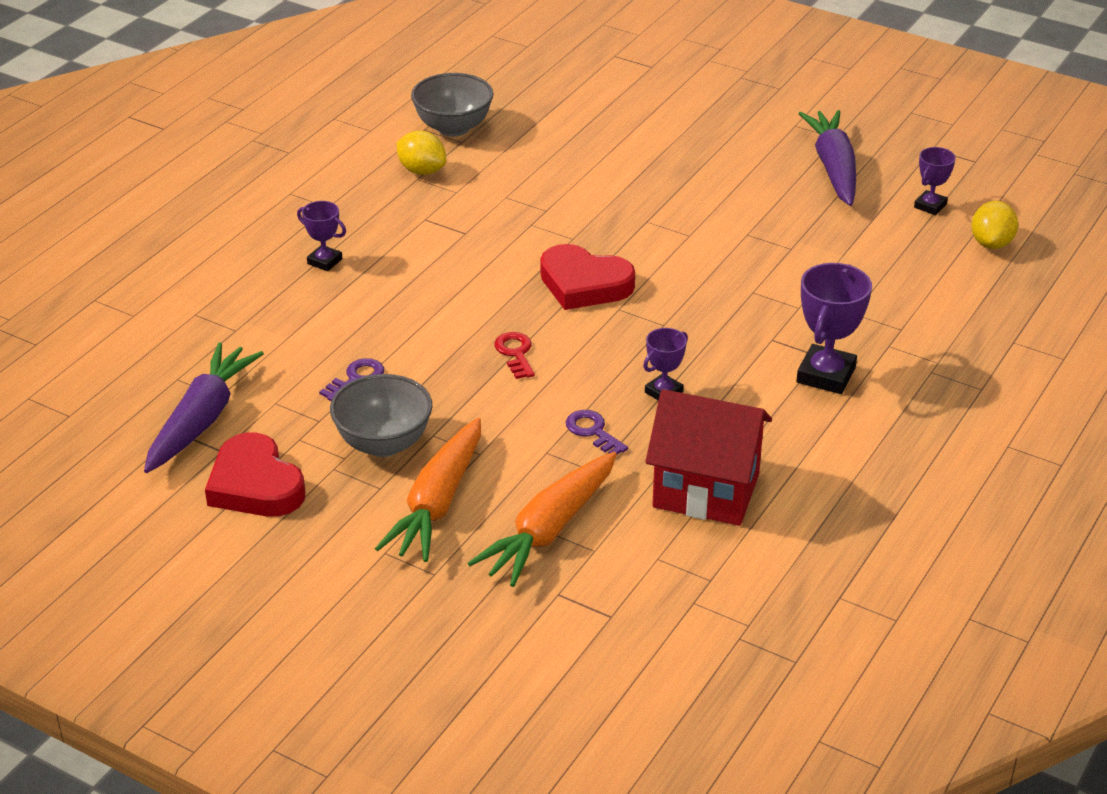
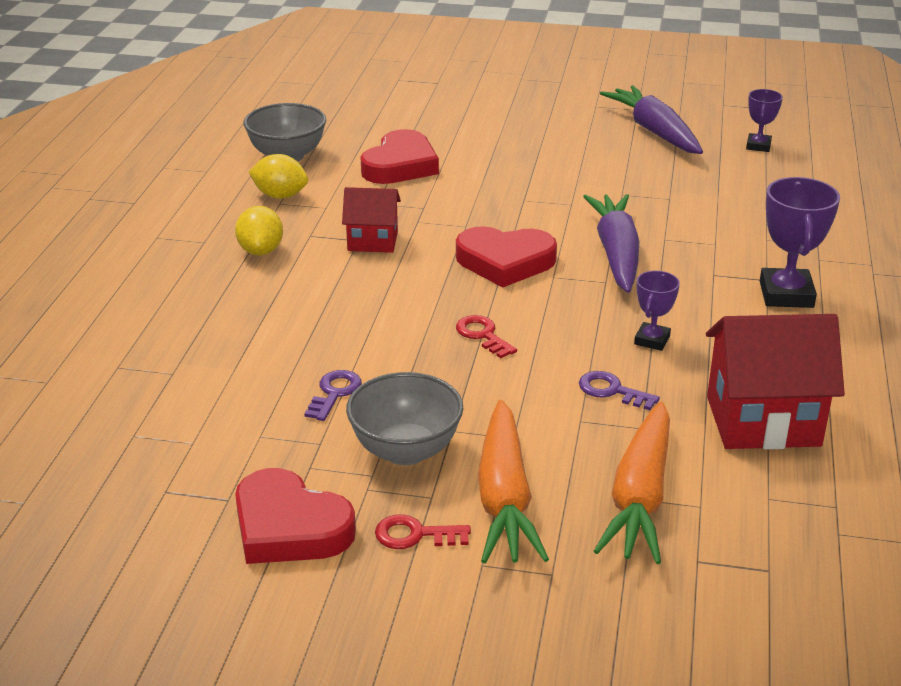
camera: 20 degrees left, 5 degrees down
purple carrot [144,342,264,473] -> purple carrot moved to [583,194,640,293]
purple trophy [297,201,346,271] -> none
yellow lemon [971,201,1018,249] -> yellow lemon moved to [235,206,283,256]
none -> red house [342,187,401,253]
none -> red heart [361,129,439,184]
none -> red key [375,514,471,549]

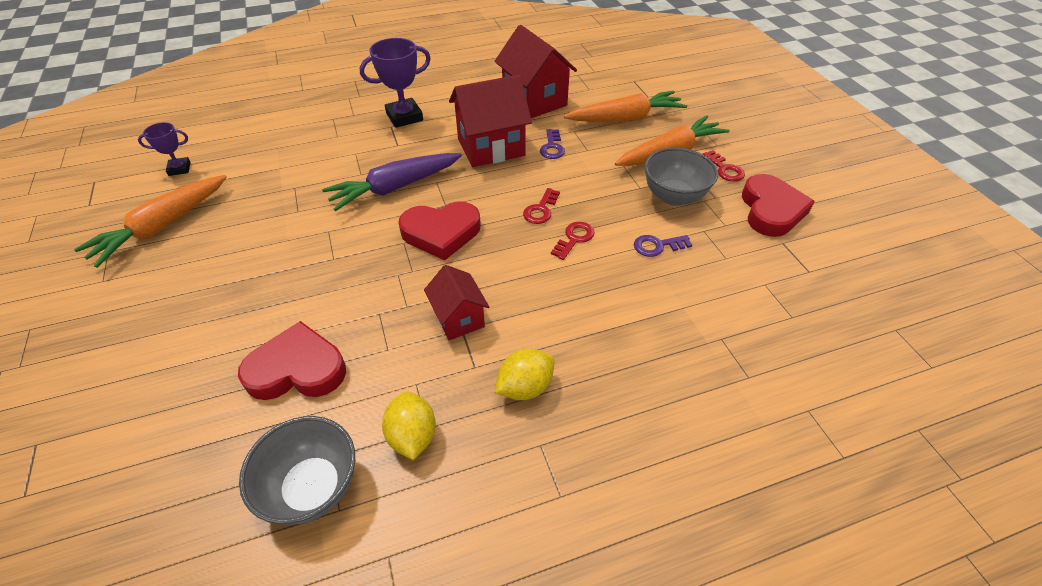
camera: 120 degrees left, 15 degrees up
red heart [456,226,557,288] -> red heart turned 105 degrees clockwise [398,201,481,260]
purple carrot [600,85,703,154] -> orange carrot [74,175,227,268]
purple trophy [634,271,680,351] -> red house [449,75,532,167]
none -> red key [551,222,595,260]

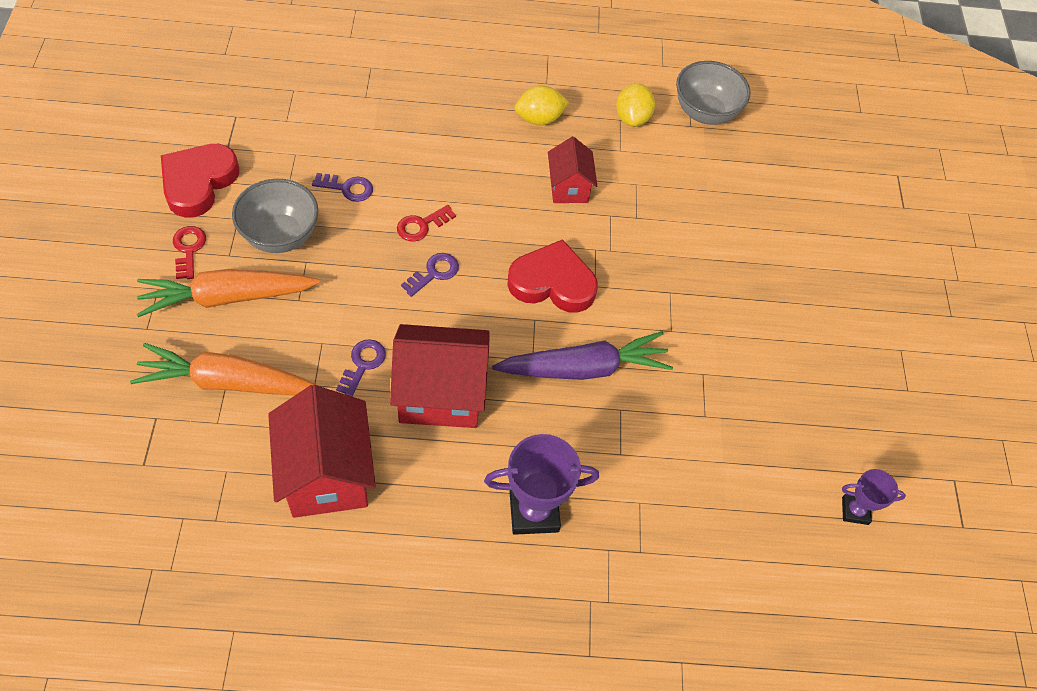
camera: 165 degrees left, 10 degrees up
orange carrot [74,175,227,268] -> none
red heart [238,321,346,400] -> none
red key [523,188,560,224] -> purple key [401,253,459,297]

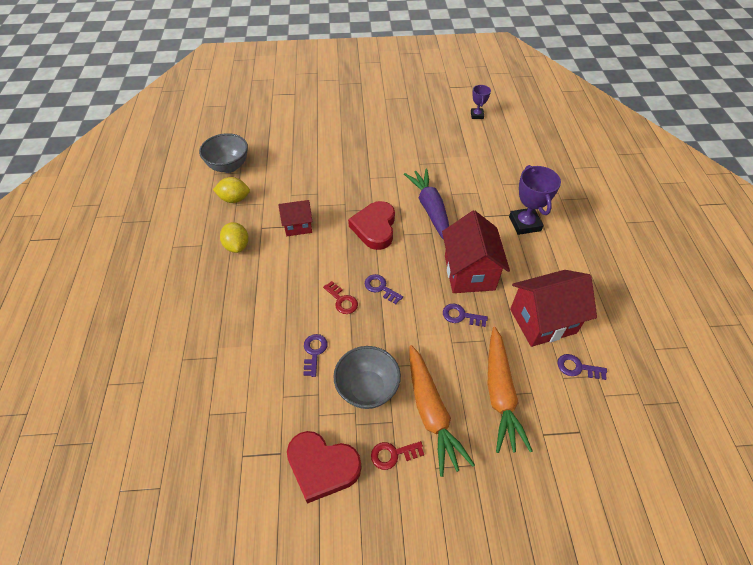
camera: 90 degrees left, 5 degrees down
none -> purple key [558,354,607,380]

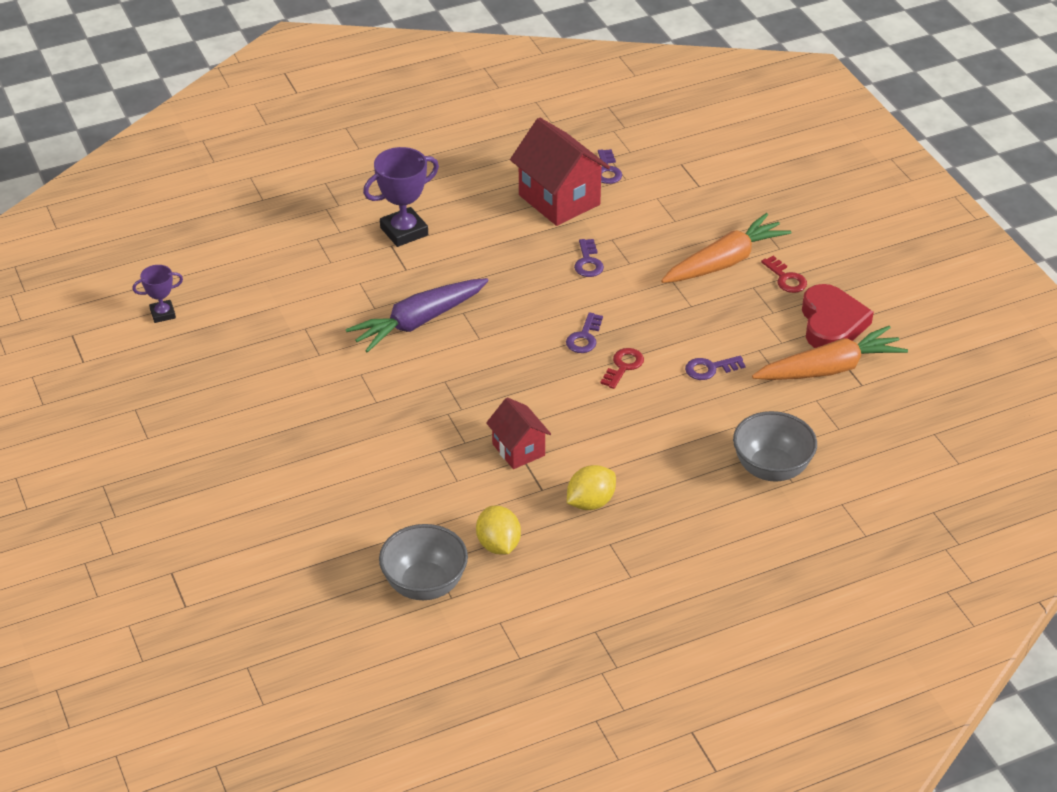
camera: 110 degrees left, 10 degrees down
grey bowl [333,346,401,409] -> grey bowl moved to [733,411,817,482]
red heart [348,201,395,250] -> none
red house [442,211,510,293] -> none
orange carrot [488,327,533,453] -> orange carrot moved to [752,326,908,380]

